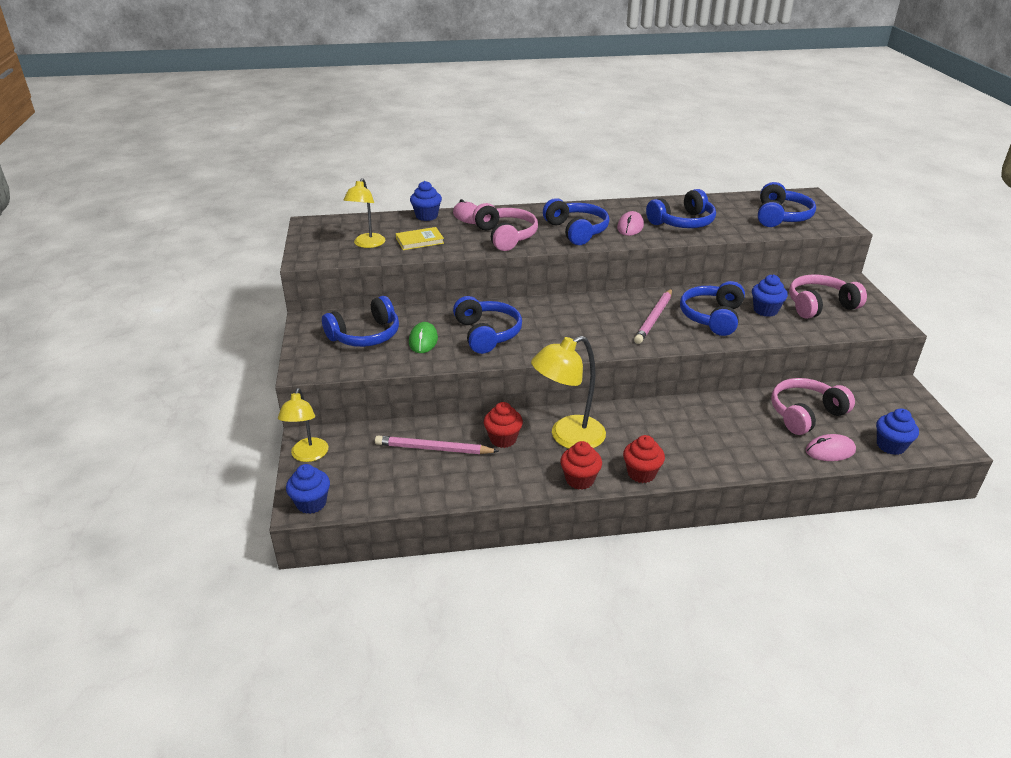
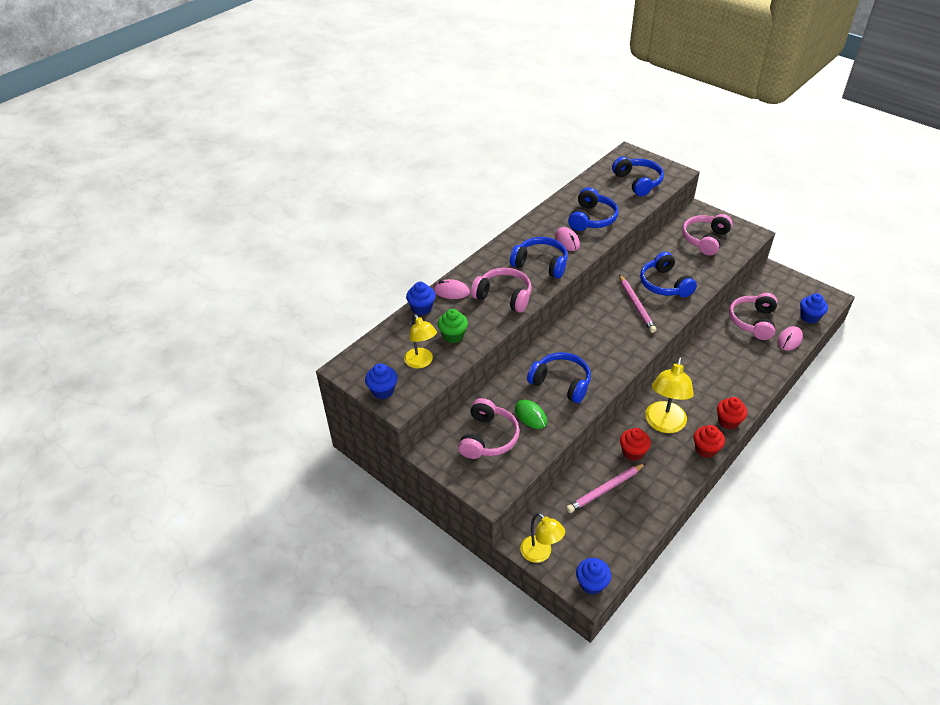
camera: 40 degrees left, 10 degrees up
blue headphones [322,296,399,347] -> pink headphones [458,398,520,459]
yellow book [396,227,444,250] -> green cupcake [438,309,468,343]
blue cupcake [752,274,788,317] -> blue cupcake moved to [365,363,397,399]

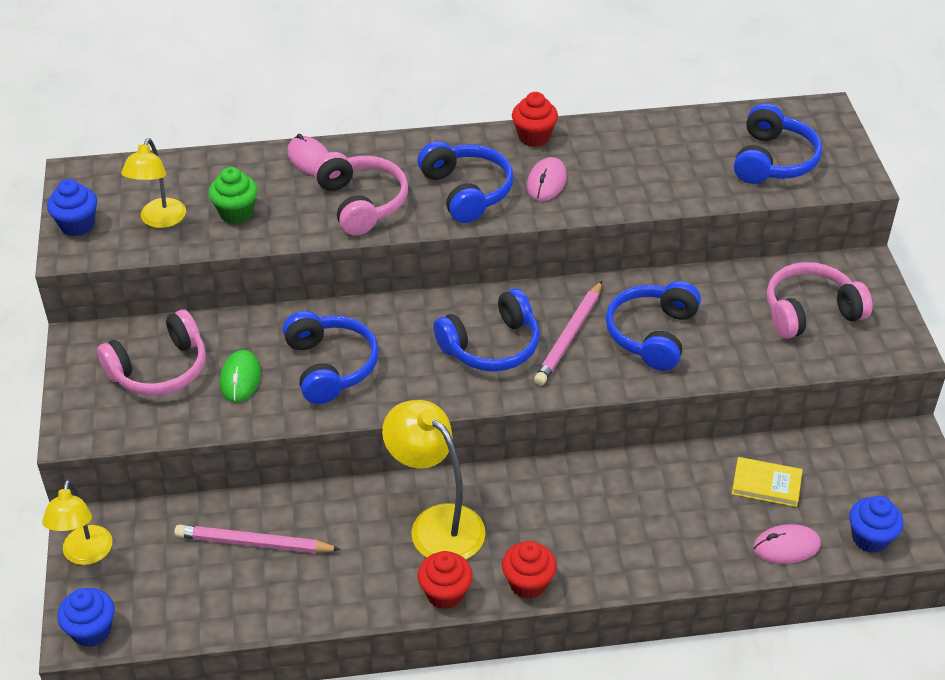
camera: 40 degrees right, 0 degrees up
blue cupcake [406,282,436,315] -> none
blue headphones [568,187,619,231] -> blue headphones moved to [433,288,540,372]
red cupcake [620,428,651,461] -> red cupcake moved to [512,92,558,147]
yellow lamp [645,357,694,433] -> yellow lamp turned 75 degrees clockwise [382,400,486,560]
pink headphones [729,293,777,340] -> yellow book [732,457,803,507]

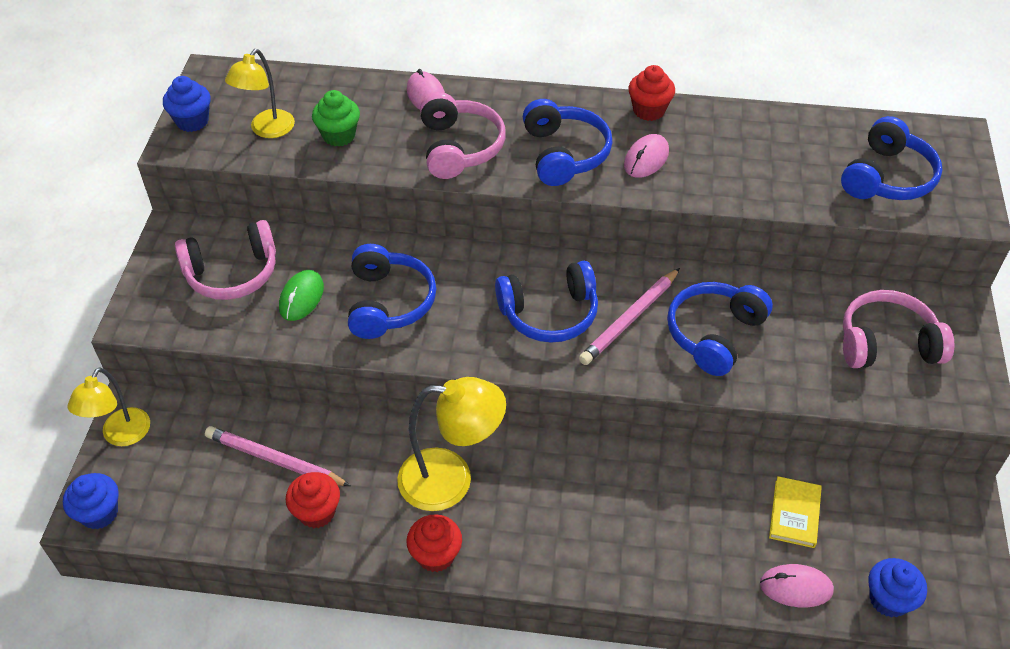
camera: 15 degrees right, 5 degrees up
yellow lamp [382,400,486,560] -> yellow lamp turned 120 degrees clockwise [397,377,506,511]
red cupcake [502,541,557,599] -> red cupcake moved to [285,472,340,528]
yellow book [732,457,803,507] -> yellow book turned 75 degrees clockwise [769,476,822,548]

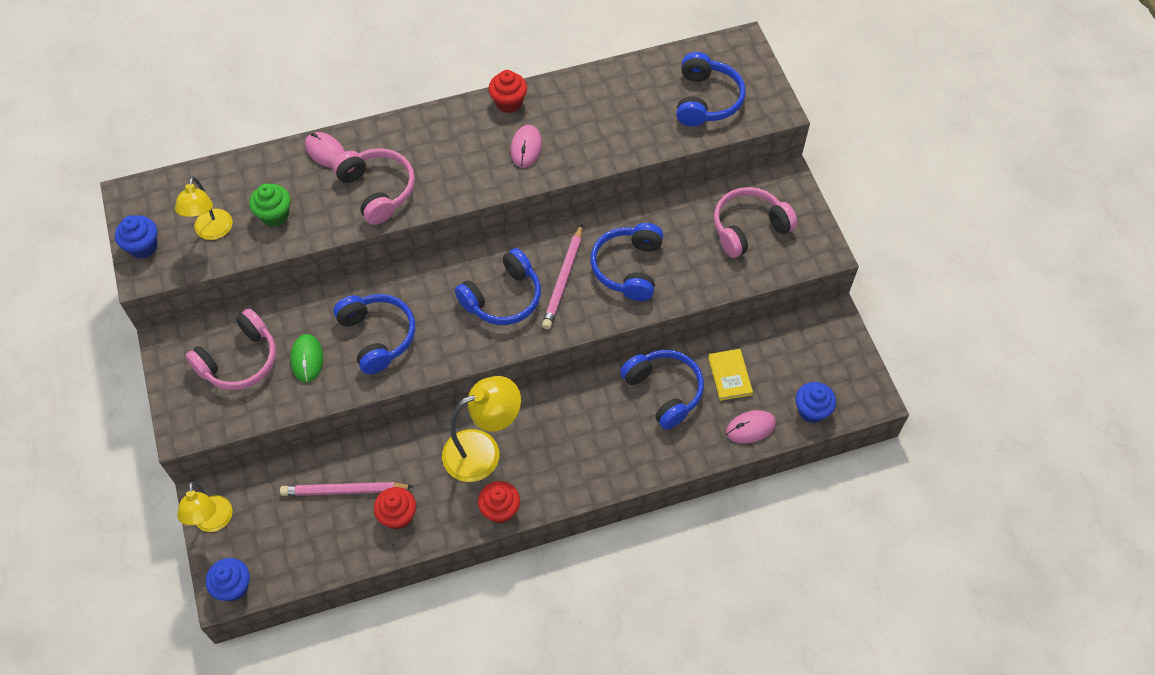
camera: 25 degrees left, 10 degrees up
blue headphones [523,99,613,186] -> blue headphones moved to [620,350,704,430]

